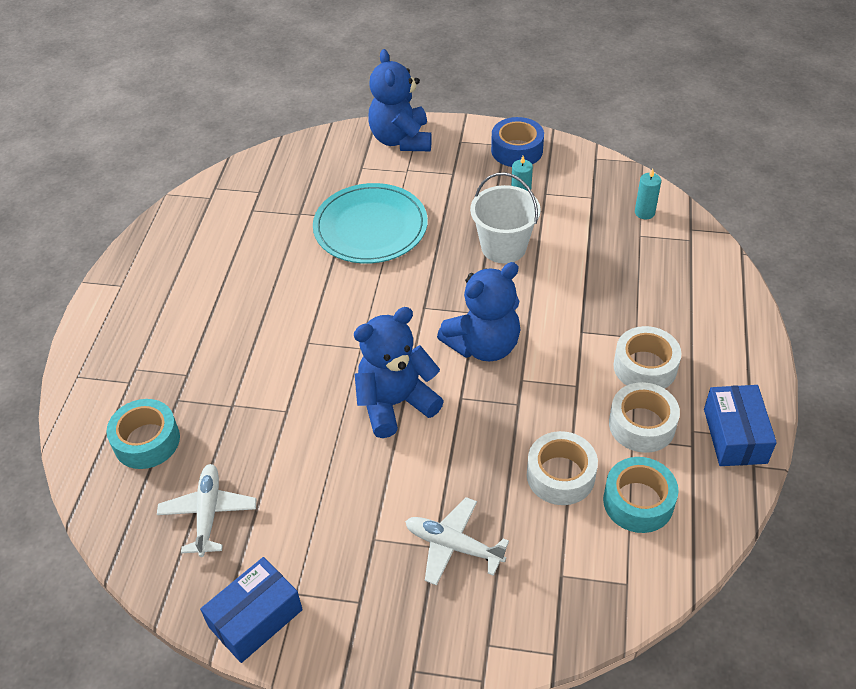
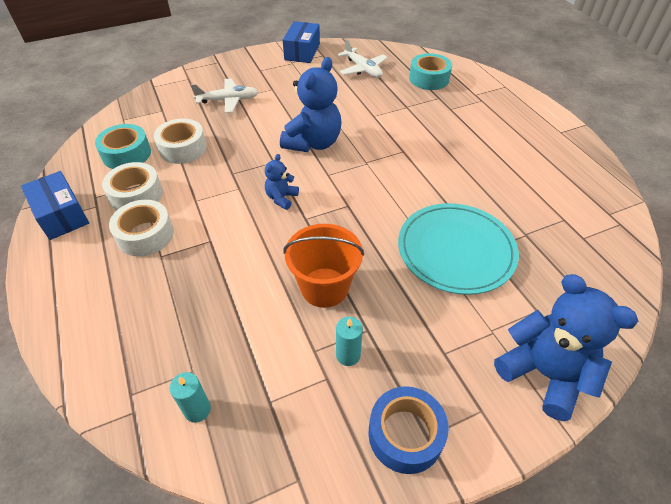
camera: 145 degrees right, 0 degrees up
blue teddy bear [437,262,520,362] -> blue teddy bear [265,154,299,210], size x0.50
white bucket [470,172,541,263] -> orange bucket [283,224,364,308]

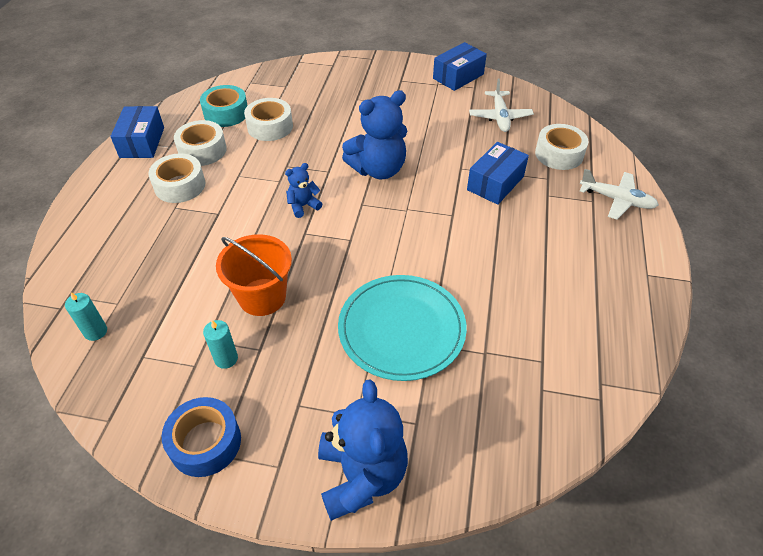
camera: 35 degrees right, 0 degrees up
white plane [191,78,258,113] -> white plane moved to [580,169,659,220]
turquoise tape [409,53,452,90] -> white tape [535,124,589,170]
none -> blue box [467,142,529,205]

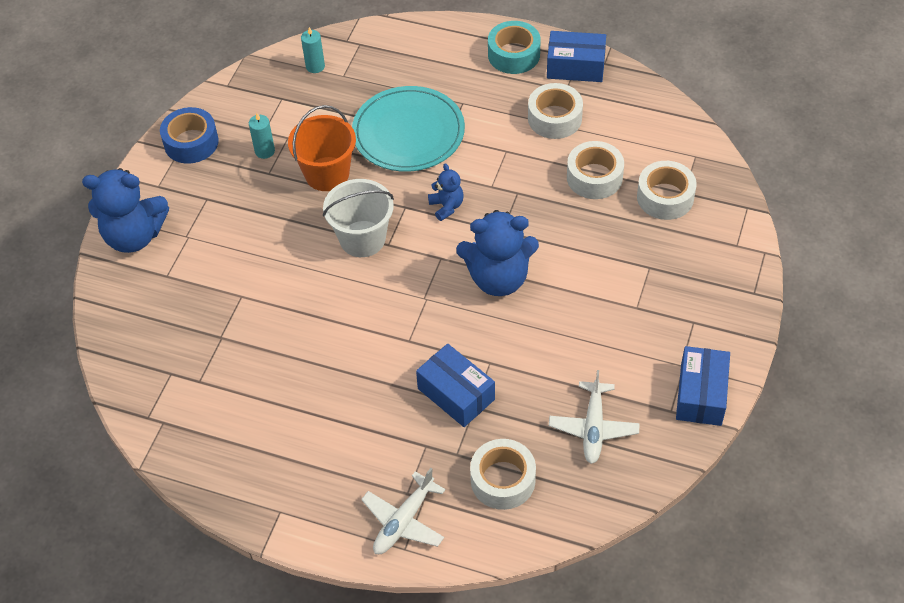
camera: 100 degrees right, 5 degrees up
white tape [148,154,206,203] -> white tape moved to [637,161,697,220]
turquoise tape [200,85,248,127] -> turquoise tape moved to [488,21,541,74]
turquoise plate [338,275,467,381] -> turquoise plate moved to [352,86,465,172]
blue teddy bear [342,90,407,179] -> blue teddy bear turned 75 degrees counterclockwise [456,210,539,296]
blue box [433,42,487,91] -> blue box turned 45 degrees clockwise [676,346,730,426]
white plane [469,79,534,132] -> white plane turned 90 degrees counterclockwise [549,370,640,464]
none -> white bucket [323,179,394,257]

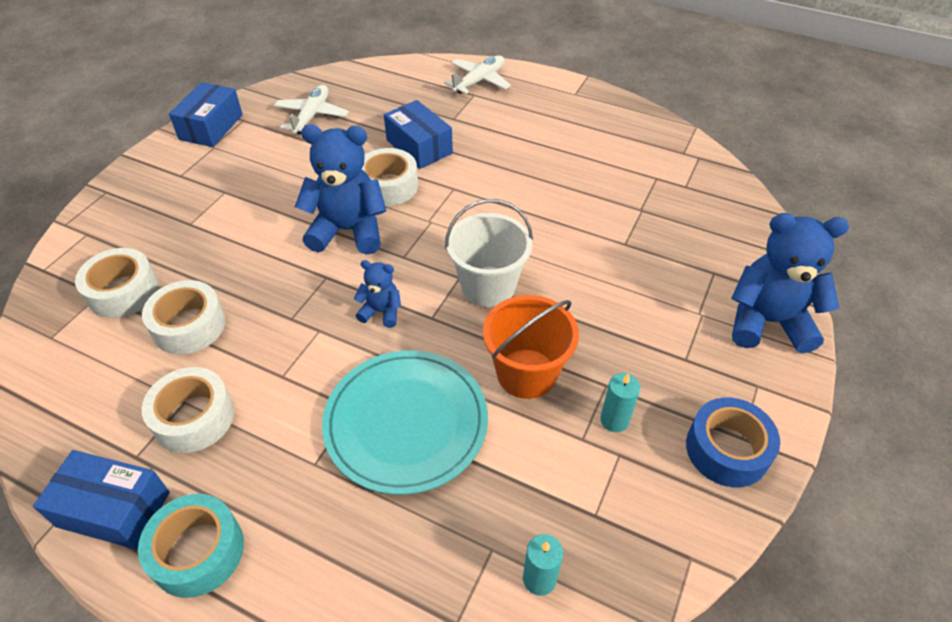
camera: 175 degrees left, 5 degrees down
blue teddy bear [428,163,464,221] -> blue teddy bear turned 120 degrees clockwise [354,260,401,328]
white tape [470,439,536,510] -> white tape moved to [362,148,418,206]

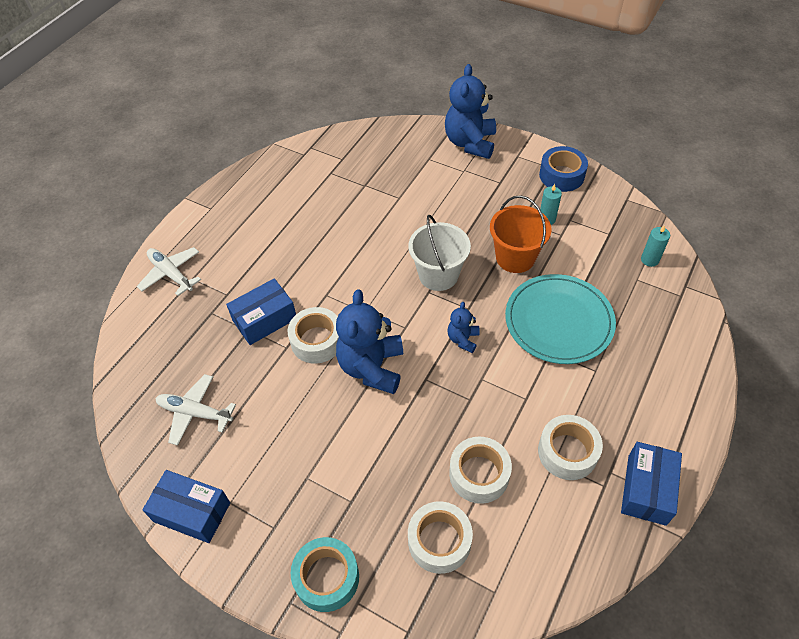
camera: 85 degrees left, 5 degrees up
turquoise tape [138,494,244,598] -> turquoise tape moved to [291,537,359,612]

